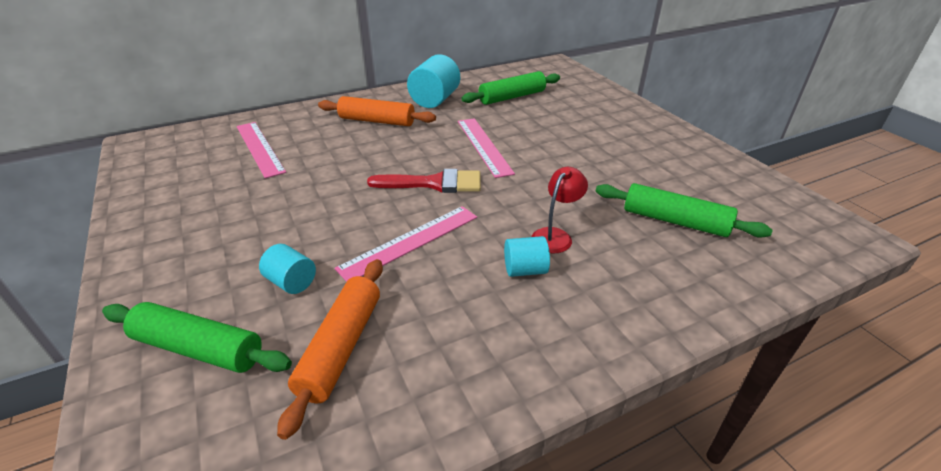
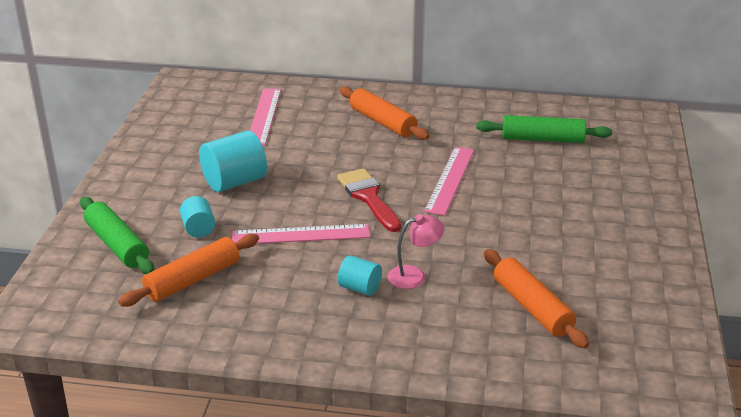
camera: 35 degrees right, 5 degrees down
red brush [367,169,481,193] -> red brush turned 150 degrees counterclockwise [337,168,401,232]
turquoise cylinder [407,54,460,108] -> turquoise cylinder moved to [199,131,267,192]
red lamp [532,167,588,253] -> pink lamp [388,214,444,289]
green rolling pin [595,183,772,238] -> orange rolling pin [484,249,589,349]

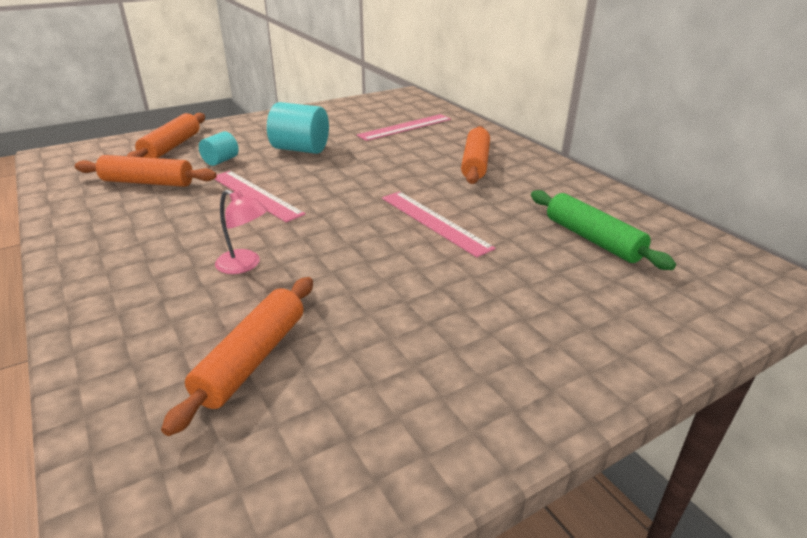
camera: 50 degrees right, 0 degrees up
green rolling pin [80,197,155,274] -> orange rolling pin [127,113,205,158]
red brush [337,168,401,232] -> none
turquoise cylinder [338,255,382,296] -> none
pink ruler [424,147,474,216] -> pink ruler turned 75 degrees clockwise [382,192,496,257]

